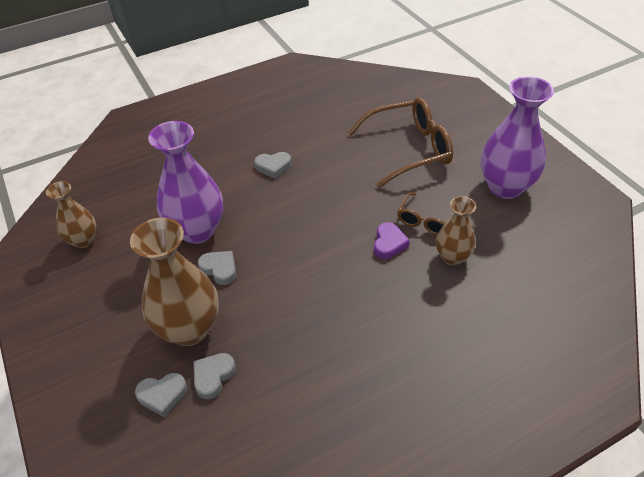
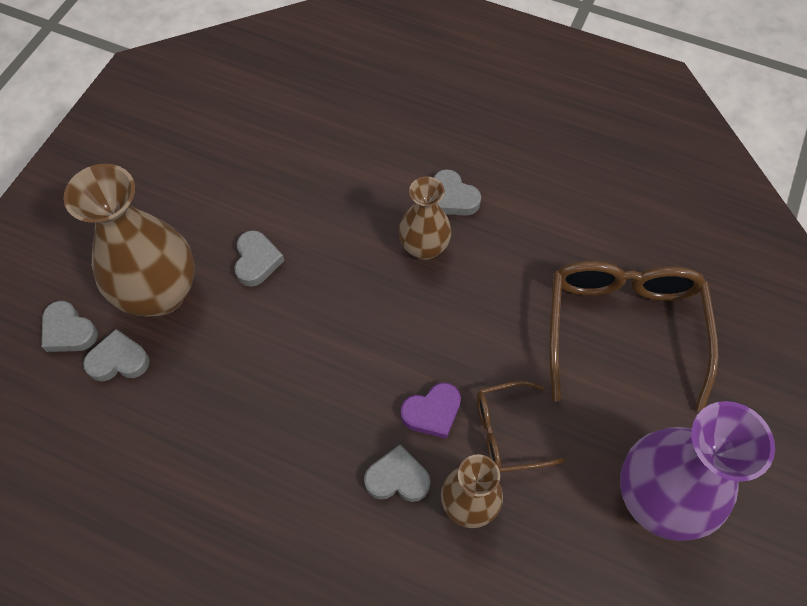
camera: 50 degrees right, 15 degrees up
brown vase [46,181,96,248] -> brown vase moved to [399,176,451,260]
purple vase [148,121,223,244] -> none
brown glasses [348,97,453,188] -> brown glasses turned 120 degrees counterclockwise [549,261,719,412]
none -> grey heart [364,445,430,502]

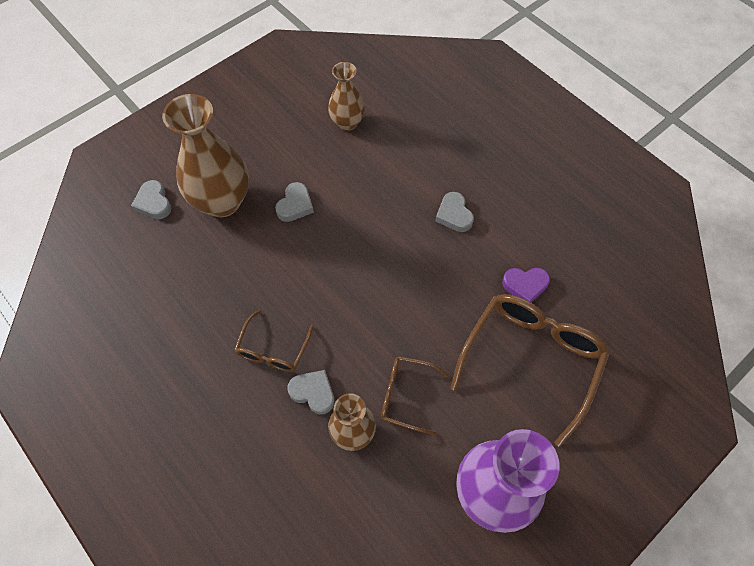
camera: 25 degrees right, 0 degrees up
grey heart [83,329,150,382] -> none
brown vase [399,176,451,260] -> brown vase moved to [328,62,365,131]
purple heart [401,382,461,439] -> purple heart moved to [502,268,550,303]
none -> brown glasses [234,310,314,372]

